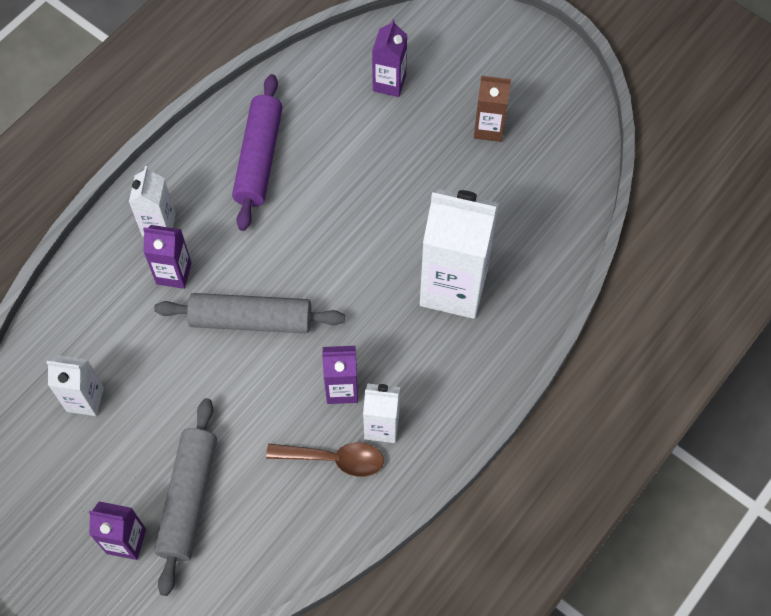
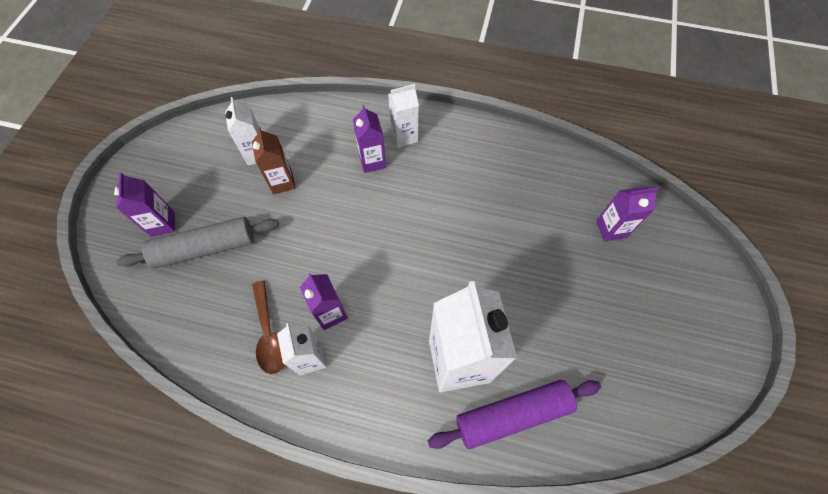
camera: 65 degrees right, 0 degrees up
grey rolling pin [154,293,345,333] -> none
purple rolling pin [232,74,283,231] -> purple rolling pin moved to [428,380,601,449]
brown carton [474,76,511,142] -> brown carton moved to [252,127,296,194]

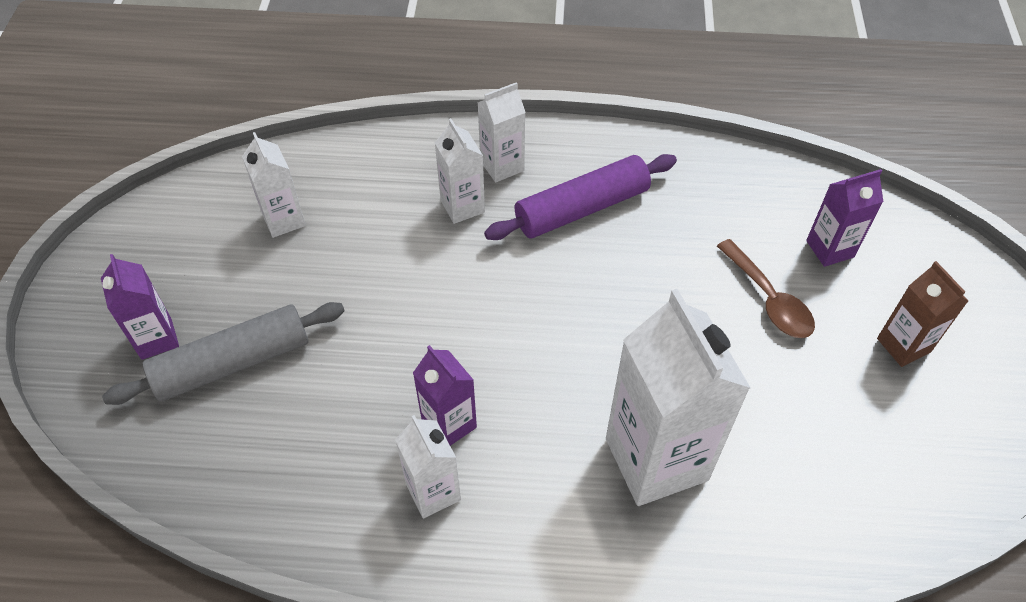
camera: 10 degrees left, 10 degrees down
brown carton [252,127,296,194] -> brown carton moved to [877,261,968,367]
brown spoon [252,280,285,374] -> brown spoon moved to [717,239,815,338]
purple carton [353,105,386,173] -> white carton [435,118,485,224]
purple rolling pin [428,380,601,449] -> purple rolling pin moved to [484,154,677,240]

